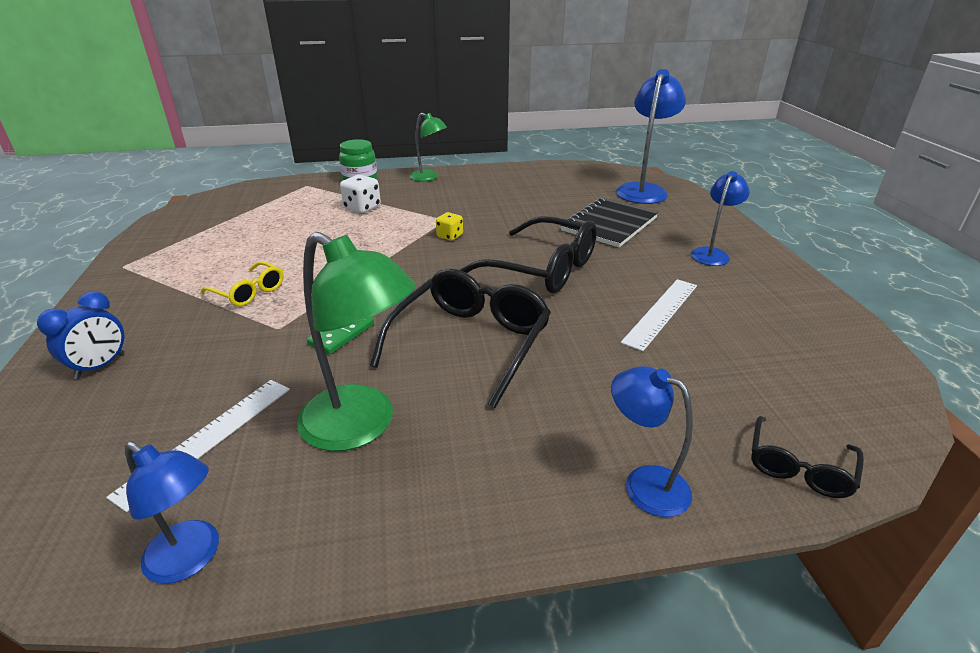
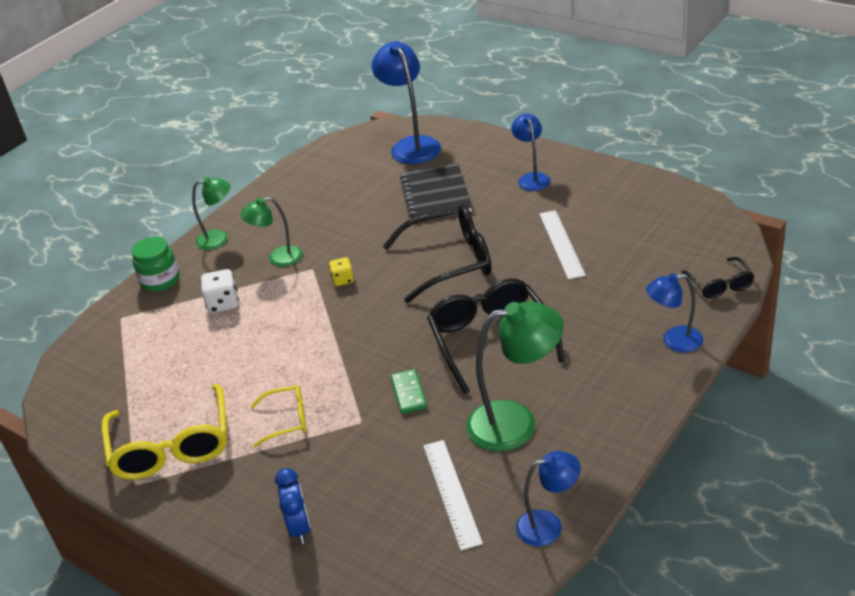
camera: 40 degrees left, 5 degrees up
none -> yellow glasses [101,384,227,480]
none -> green lamp [240,197,302,267]

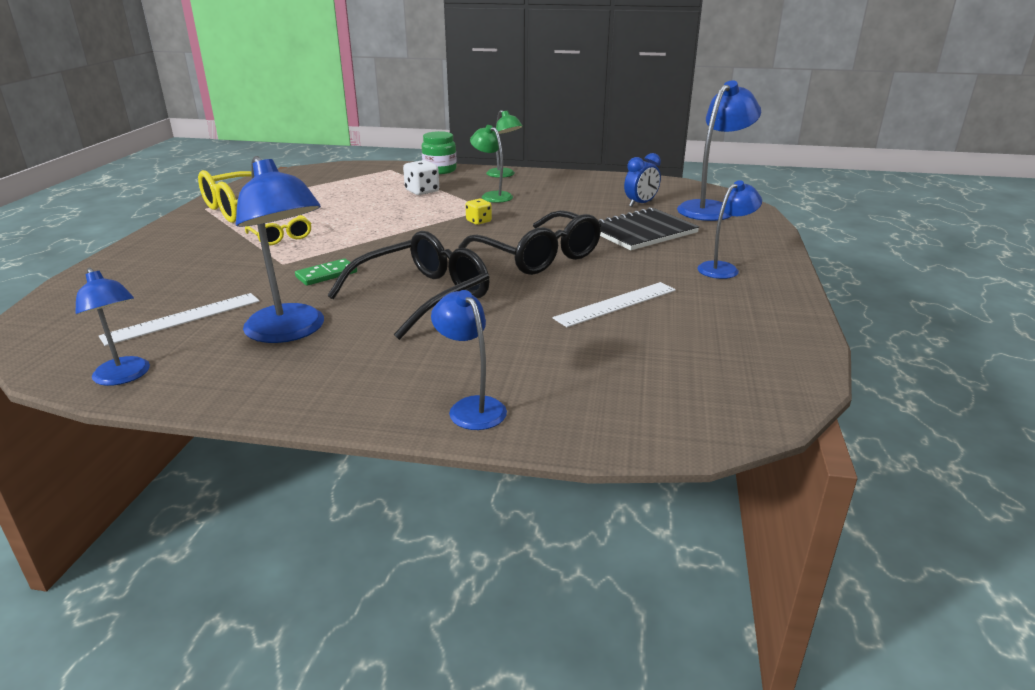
camera: 60 degrees right, 10 degrees down
blue clock [275,468,311,544] -> blue clock moved to [624,153,661,207]
green lamp [466,301,564,451] -> blue lamp [236,156,324,343]
black glasses [681,257,754,299] -> none

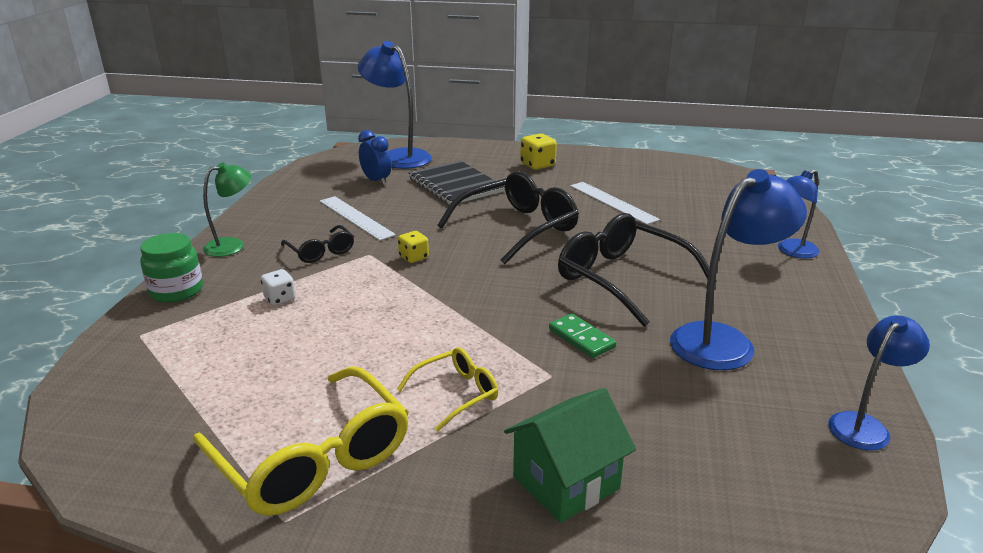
camera: 90 degrees left, 0 degrees up
white ruler [99,293,260,346] -> white ruler moved to [320,196,396,241]
white dice [403,160,439,195] -> white dice [261,269,296,306], size x0.66
green lamp [470,125,513,203] -> black glasses [281,225,354,263]
blue lamp [697,180,762,279] -> yellow dice [520,134,557,170]
none -> green house [504,388,636,523]

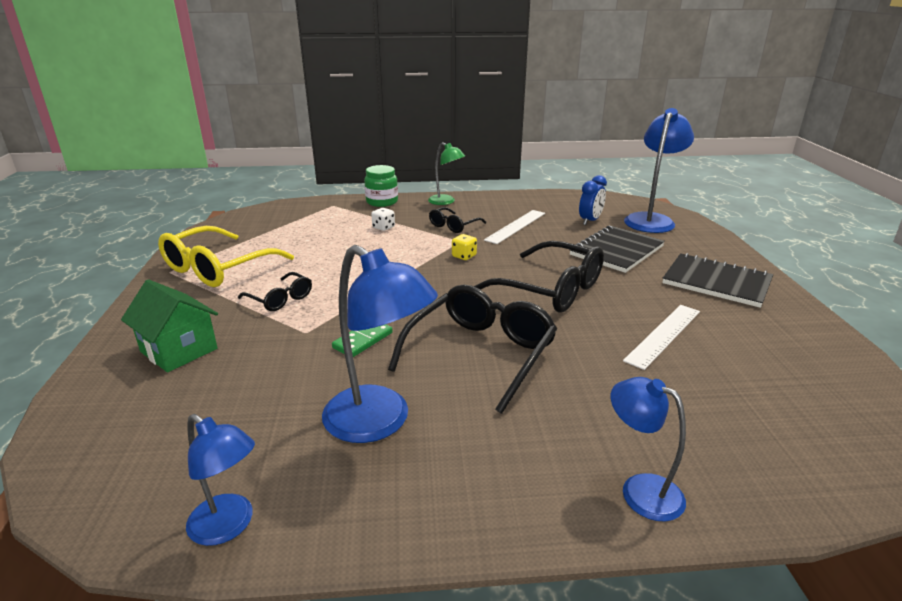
camera: 75 degrees right, 0 degrees up
yellow glasses [397,347,498,432] -> black glasses [238,272,312,311]
yellow dice [520,134,557,170] -> black notebook [662,253,773,308]

